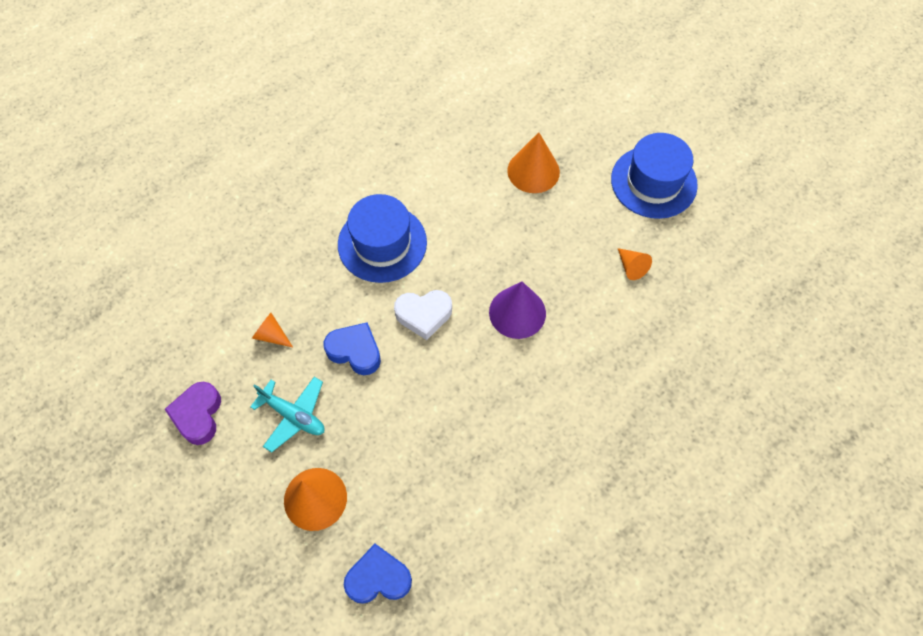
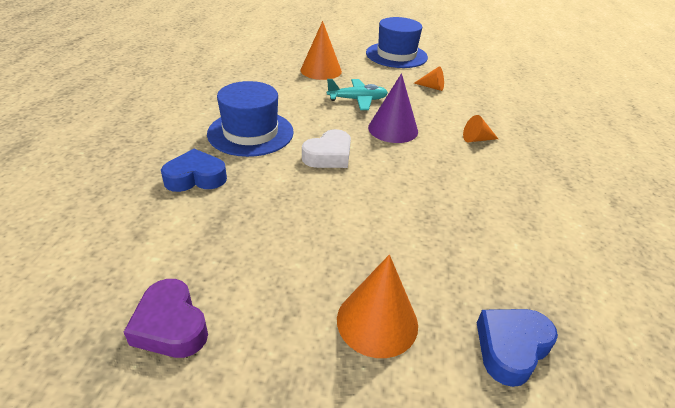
camera: 40 degrees left, 25 degrees down
turquoise plane [250,377,325,453] -> turquoise plane moved to [327,79,388,110]
orange cone [252,313,293,347] -> orange cone moved to [463,115,498,142]
blue heart [323,322,381,375] -> blue heart moved to [161,149,227,192]

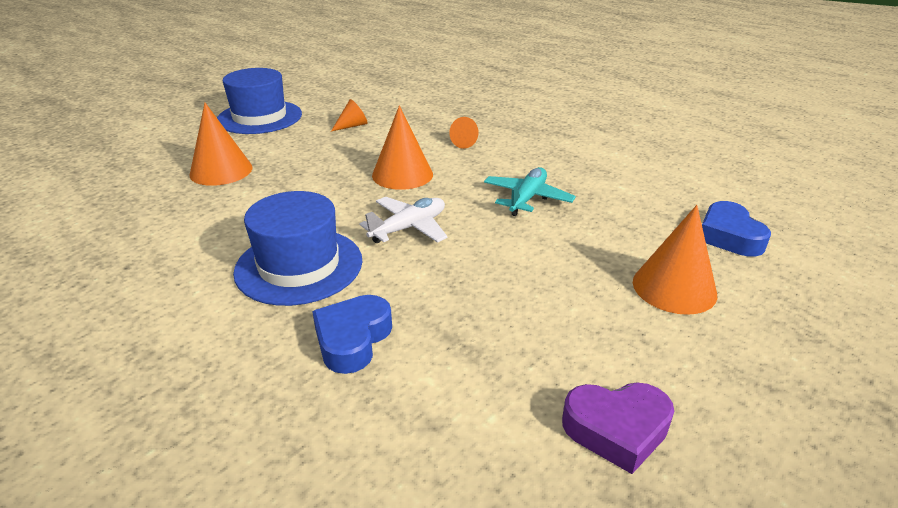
camera: 55 degrees left, 5 degrees down
white heart [302,129,351,168] -> white plane [360,197,448,243]
turquoise plane [327,79,388,110] -> turquoise plane moved to [484,167,576,216]
purple cone [368,73,418,143] -> orange cone [372,106,433,190]

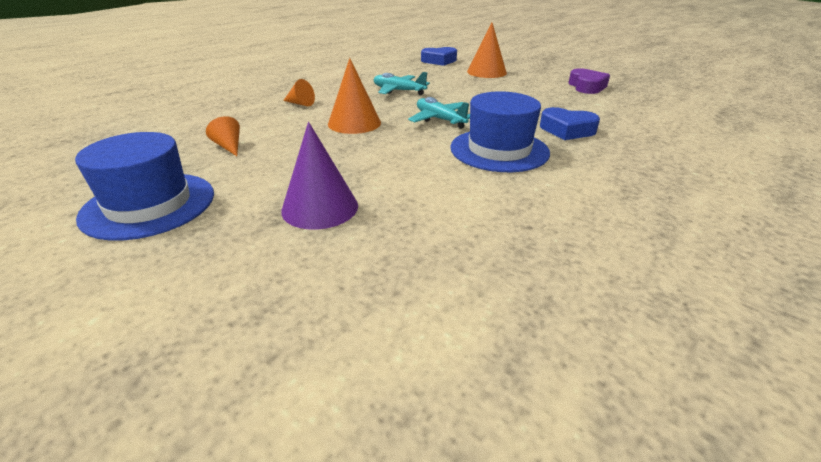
camera: 90 degrees left, 0 degrees up
orange cone [189,103,253,186] -> purple cone [281,122,358,230]
white plane [360,197,448,243] -> turquoise plane [408,97,470,129]

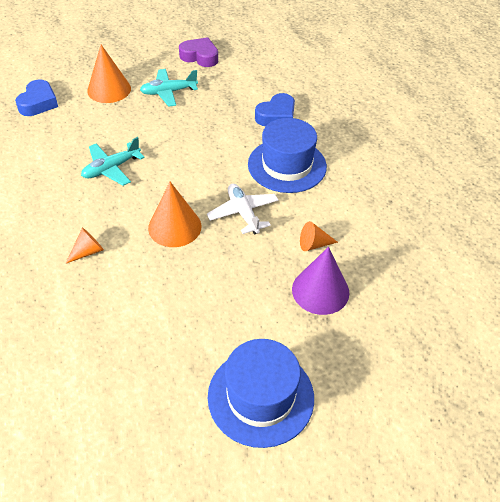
camera: 65 degrees left, 15 degrees up
orange cone [206,116,240,156] -> orange cone moved to [300,221,338,251]
turquoise plane [408,97,470,129] -> turquoise plane moved to [140,69,198,107]
none -> white plane [207,184,279,234]

